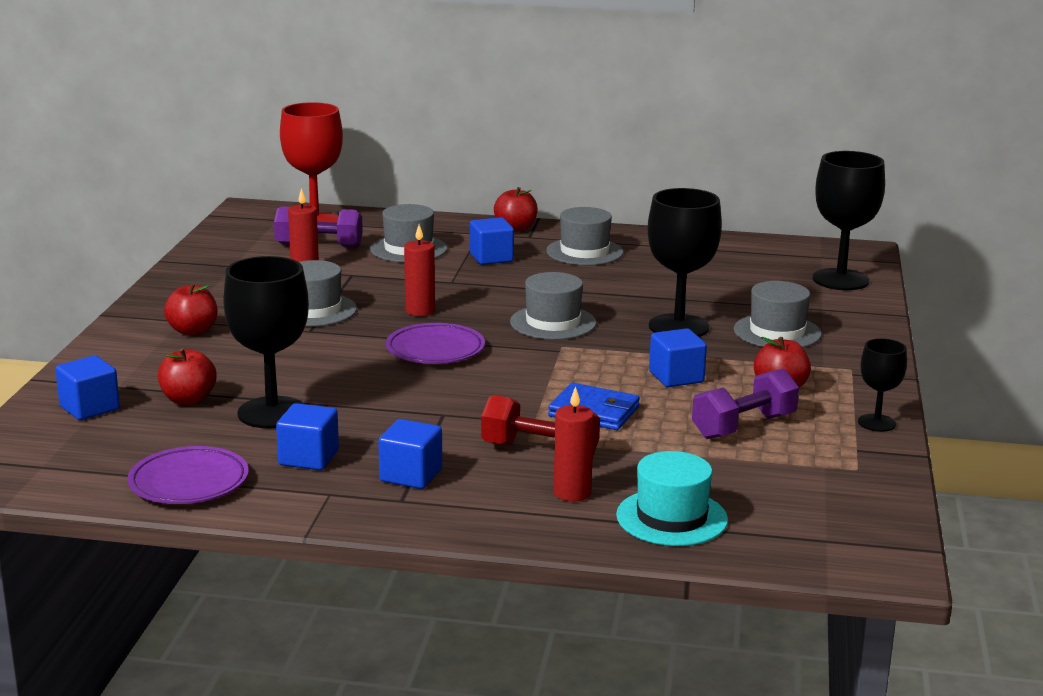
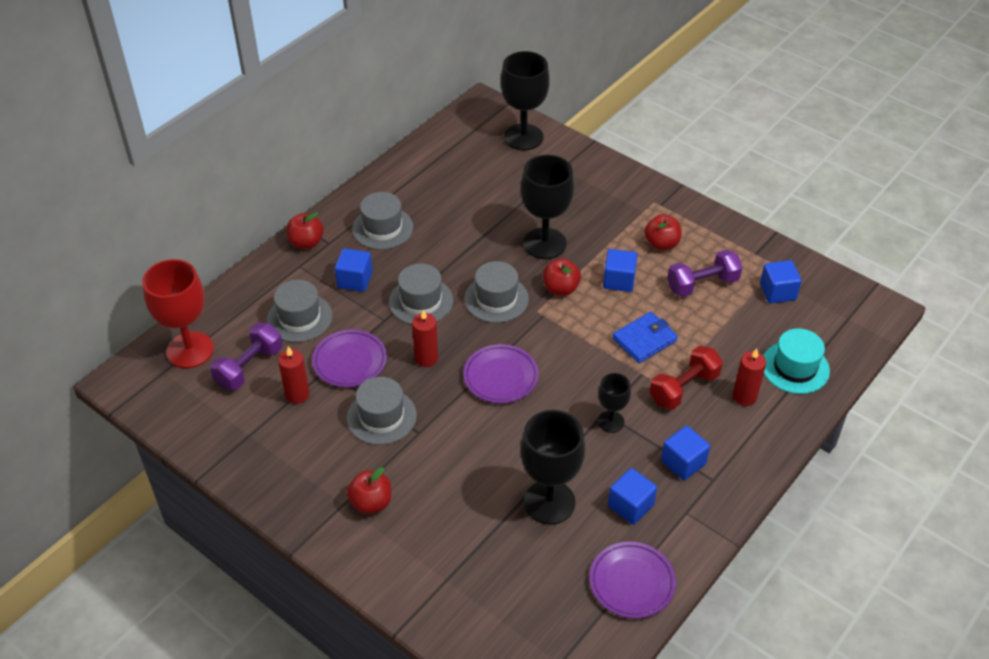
camera: 60 degrees left, 25 degrees up
blue cube [55,355,120,420] -> blue cube moved to [760,260,802,304]
red apple [158,348,217,405] -> red apple moved to [543,258,581,296]
purple dumbbell [692,368,799,439] -> purple dumbbell turned 75 degrees clockwise [667,250,743,297]
grey hat [734,281,822,348] -> grey hat moved to [389,263,453,324]
black goblet [858,338,907,432] -> black goblet moved to [598,373,631,433]
none -> purple plate [312,330,387,387]

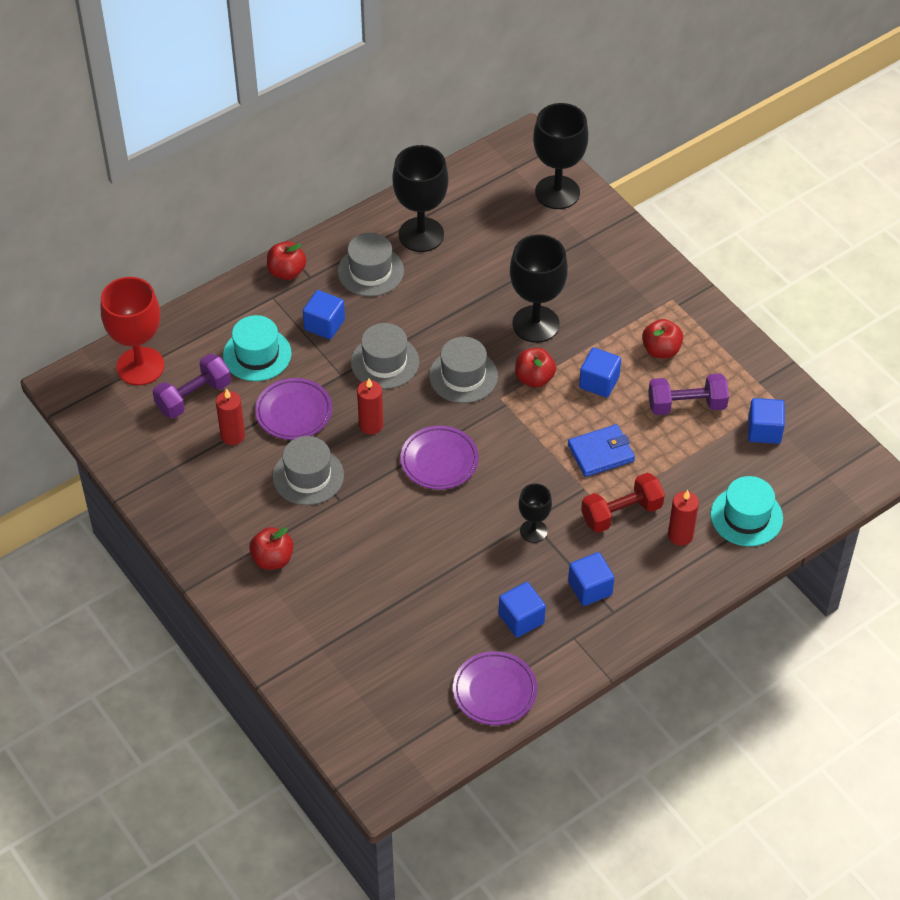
camera: 15 degrees right, 5 degrees up
grey hat [267,280,333,342] -> turquoise hat [223,315,292,381]
black goblet [520,410,586,525] -> black goblet moved to [393,145,448,252]

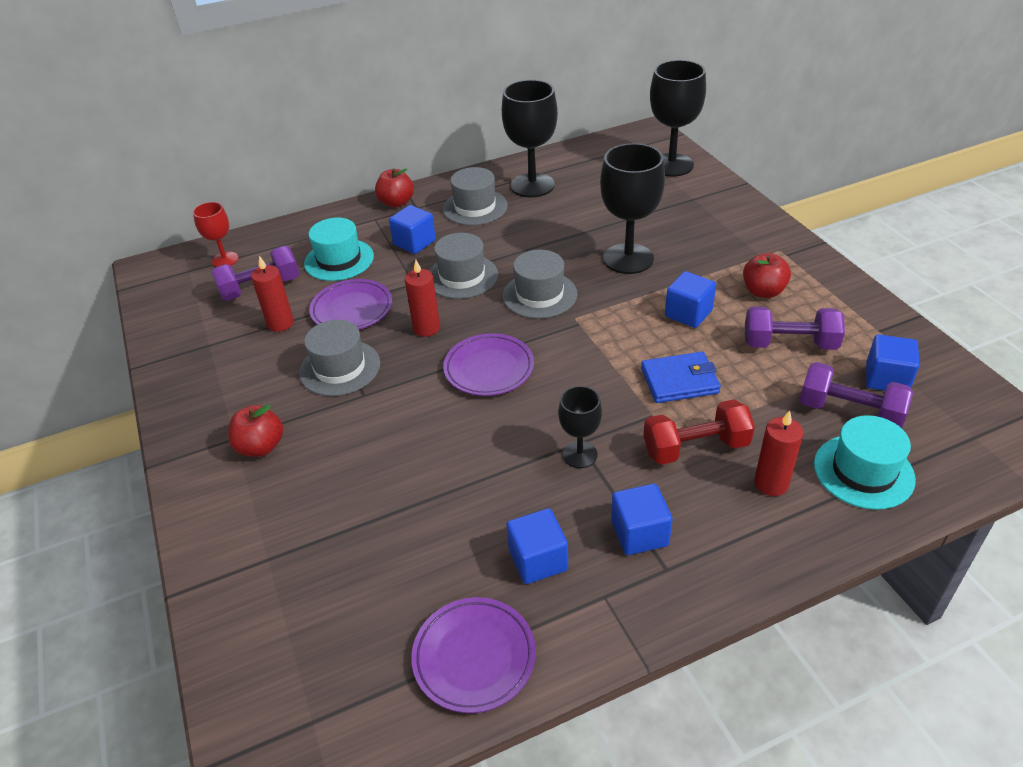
camera: 15 degrees right, 10 degrees down
red goblet [101,277,165,386] -> red goblet [193,202,238,267], size x0.54
red apple [515,348,556,388] -> none
none -> purple dumbbell [800,362,913,428]

